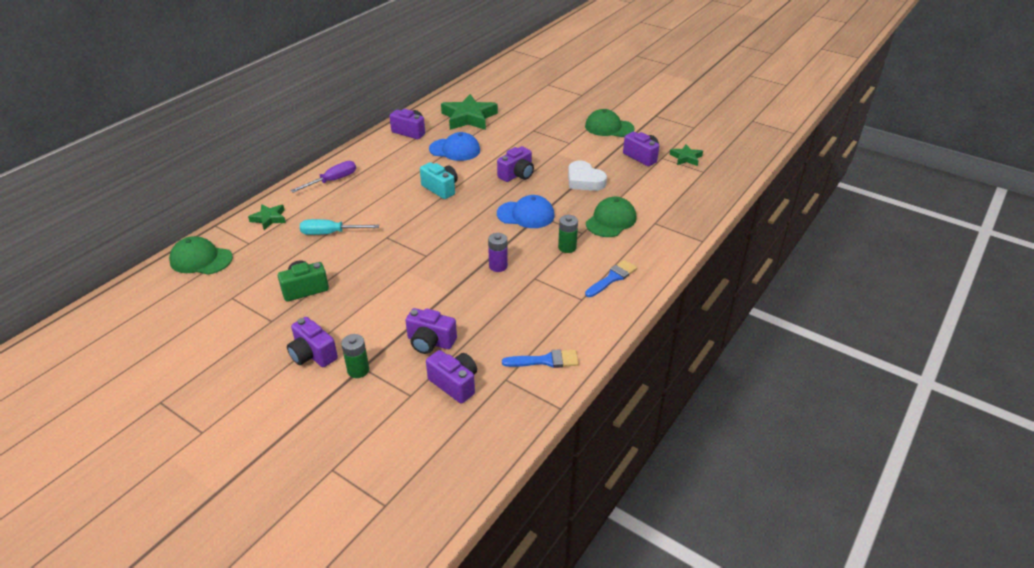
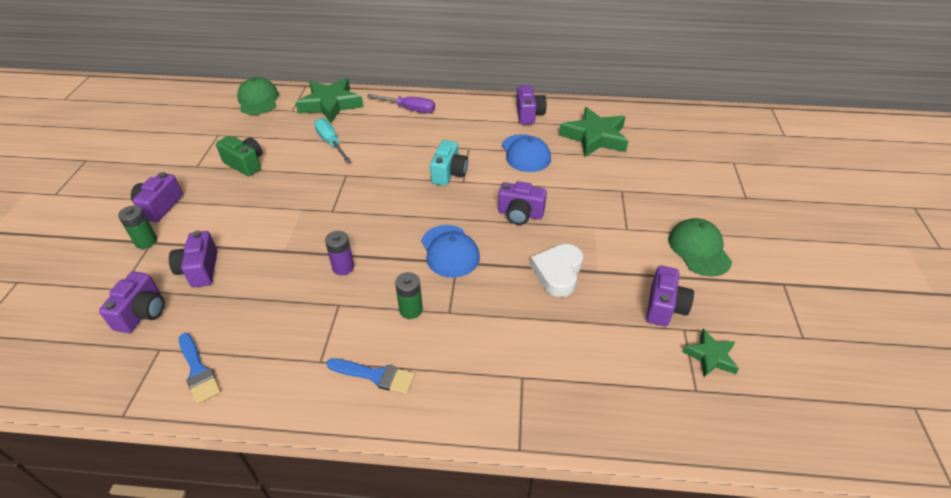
camera: 60 degrees right, 5 degrees up
green star [248,204,286,230] -> green star [295,78,363,123], size x1.88
green cap [586,197,637,237] -> none

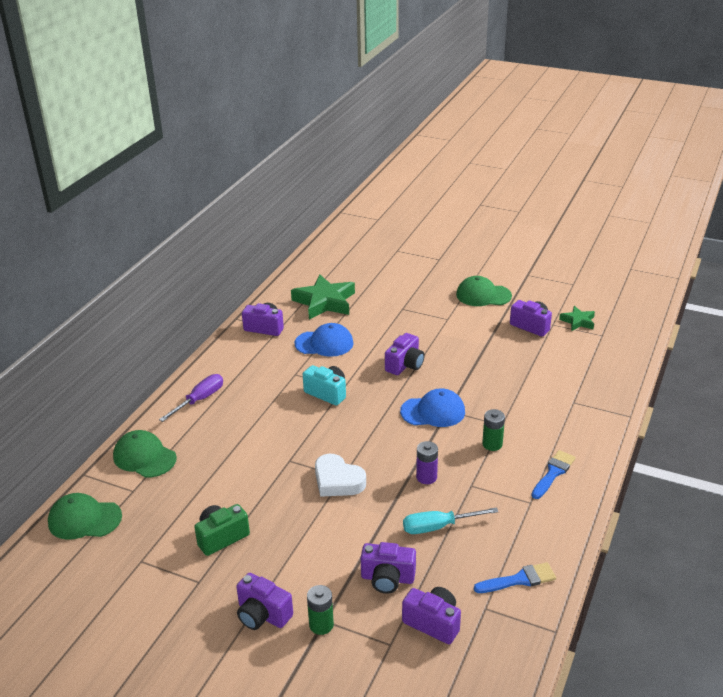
camera: 70 degrees left, 10 degrees down
green star [295,78,363,123] -> green cap [113,430,177,478]
turquoise screwdriver [314,118,351,163] -> turquoise screwdriver moved to [403,507,498,534]
white heart [530,244,583,297] -> white heart moved to [315,454,366,497]

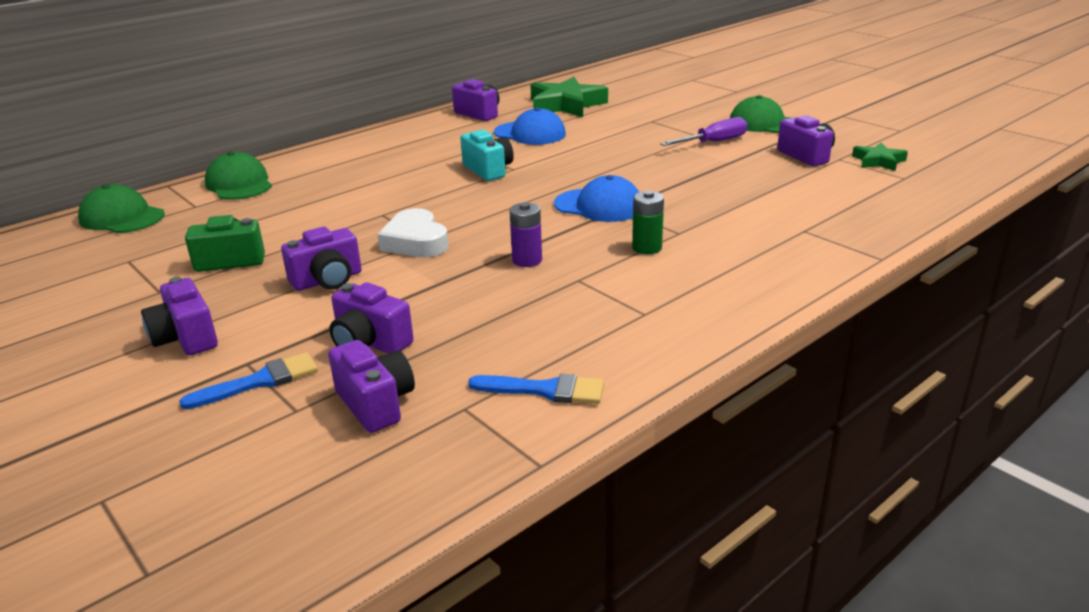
camera: 25 degrees right, 5 degrees down
purple screwdriver [159,374,223,422] -> purple screwdriver moved to [660,117,747,146]
green battery [307,585,334,635] -> none
purple camera [385,333,425,375] -> purple camera moved to [281,227,362,291]
turquoise screwdriver [403,507,498,534] -> none
blue brush [532,450,576,499] -> blue brush moved to [179,352,318,409]

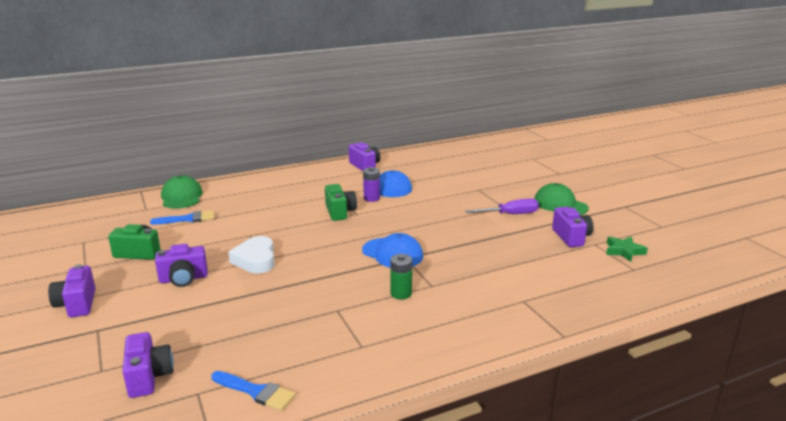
camera: 15 degrees right, 5 degrees down
green cap [78,184,165,233] -> none
blue brush [179,352,318,409] -> blue brush moved to [150,210,214,224]
purple camera [329,282,414,353] -> none
turquoise camera [460,130,514,181] -> green camera [325,184,357,221]
purple battery [509,202,542,267] -> purple battery moved to [363,167,380,202]
green star [531,77,608,117] -> none

